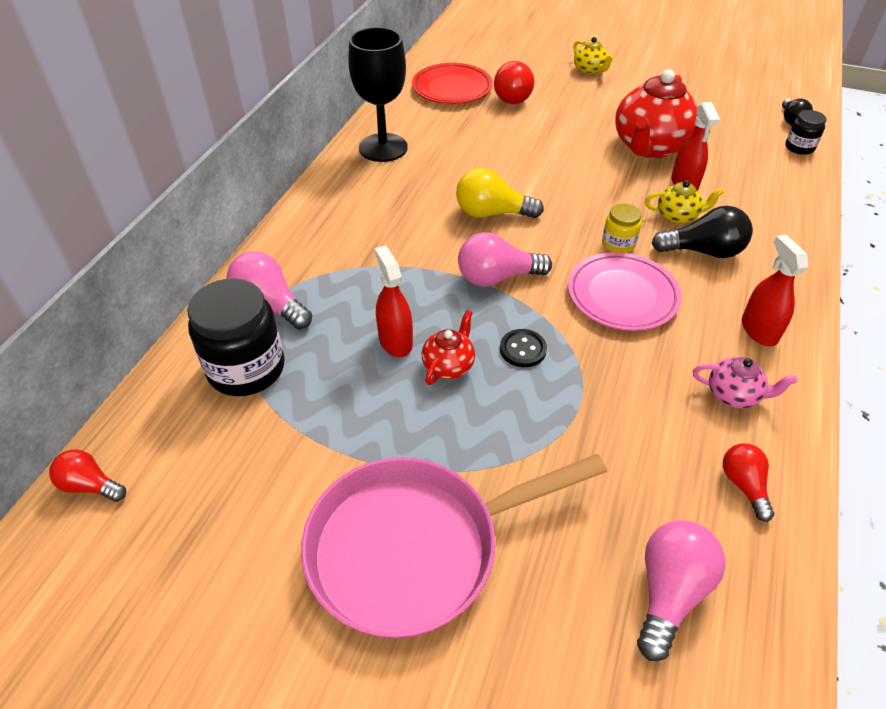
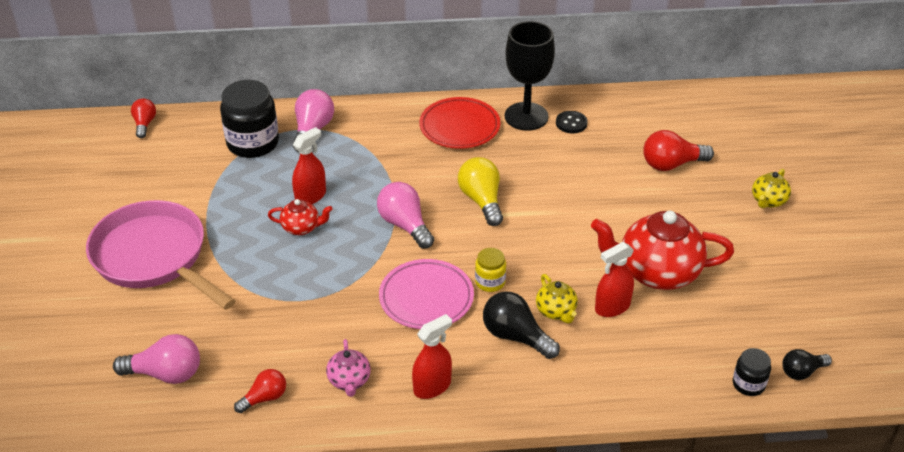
camera: 65 degrees right, 5 degrees down
red plate [412,63,493,104] -> red plate moved to [419,97,501,149]
black button [500,329,547,367] -> black button moved to [556,111,588,133]
black light bulb [652,206,753,258] -> black light bulb turned 150 degrees clockwise [483,292,560,359]

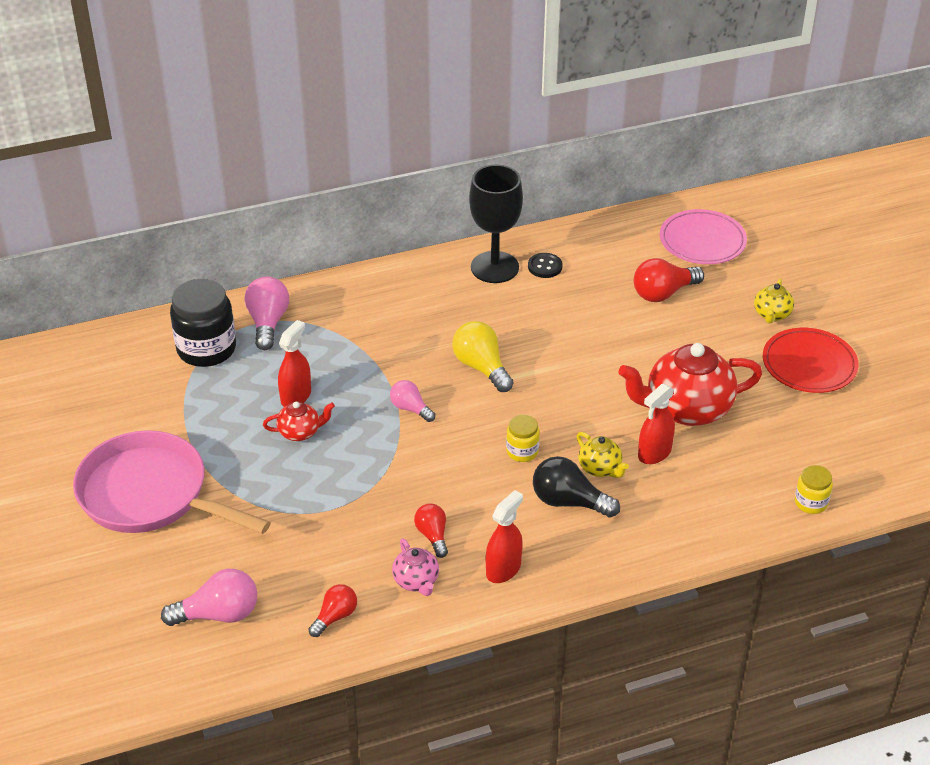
camera: 15 degrees left, 0 degrees up
red light bulb [131,99,156,138] -> red light bulb moved to [414,503,448,558]
pink light bulb [377,182,434,249] -> pink light bulb [390,380,435,422], size x0.63
pink plate [379,259,474,329] -> pink plate moved to [660,209,747,264]
red plate [419,97,501,149] -> red plate moved to [763,328,859,393]
black jar [733,348,771,396] -> yellow jar [795,465,833,514]
black light bulb [782,349,832,380] -> none

